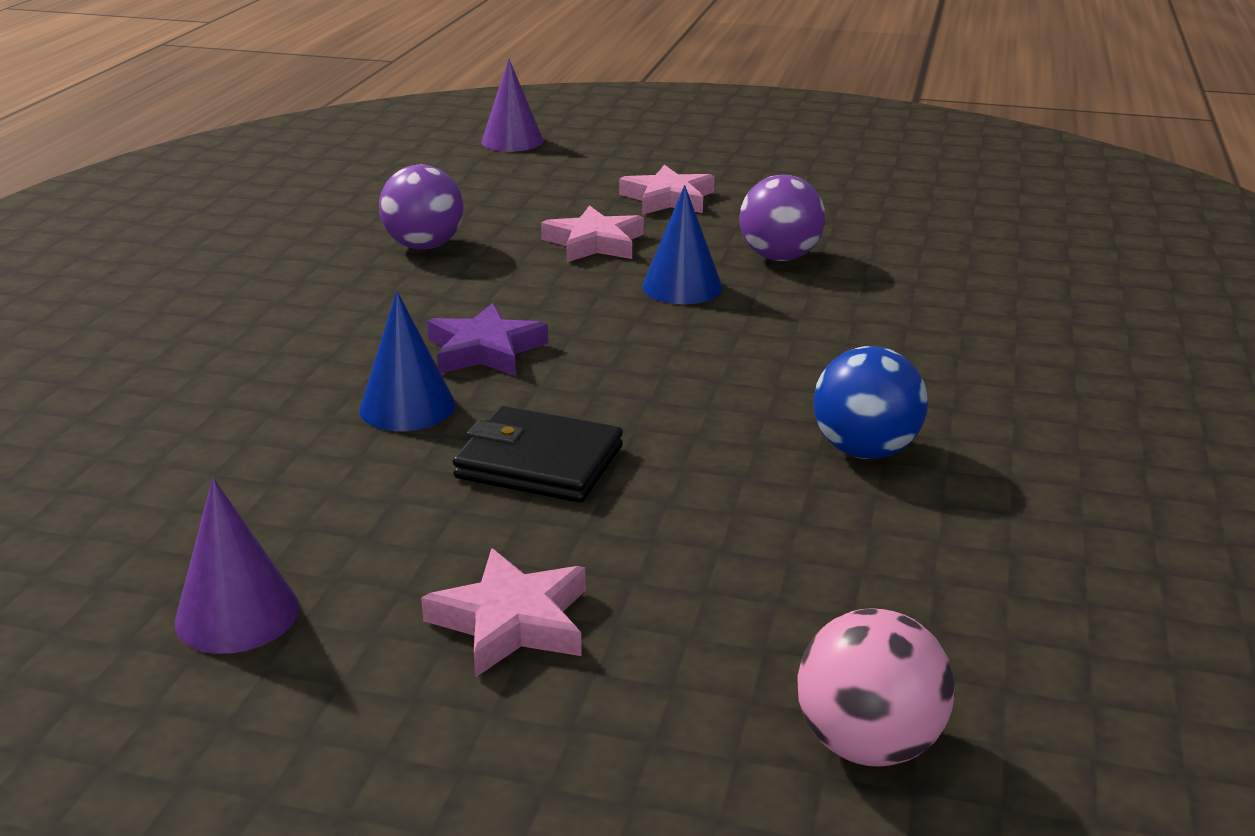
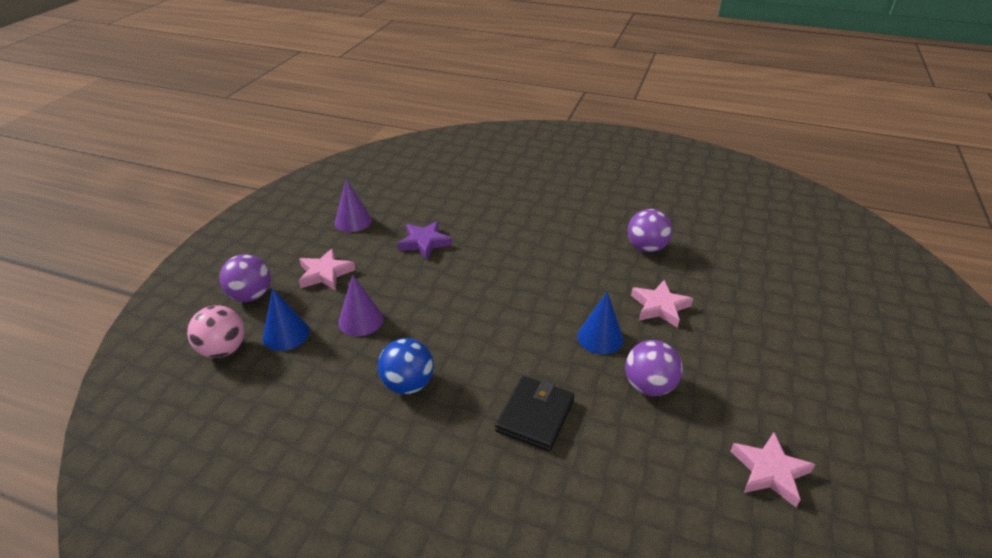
camera: 95 degrees right, 10 degrees up
blue cone [359,291,456,431] -> blue cone moved to [263,288,310,351]
purple star [427,303,548,376] -> purple star moved to [397,221,452,259]
black wallet [453,406,623,503] -> black wallet moved to [495,376,574,452]
purple cone [481,58,544,152] -> purple cone moved to [339,275,383,336]
pink star [619,165,715,215] -> pink star moved to [731,432,815,507]
none -> purple ball [220,254,271,302]

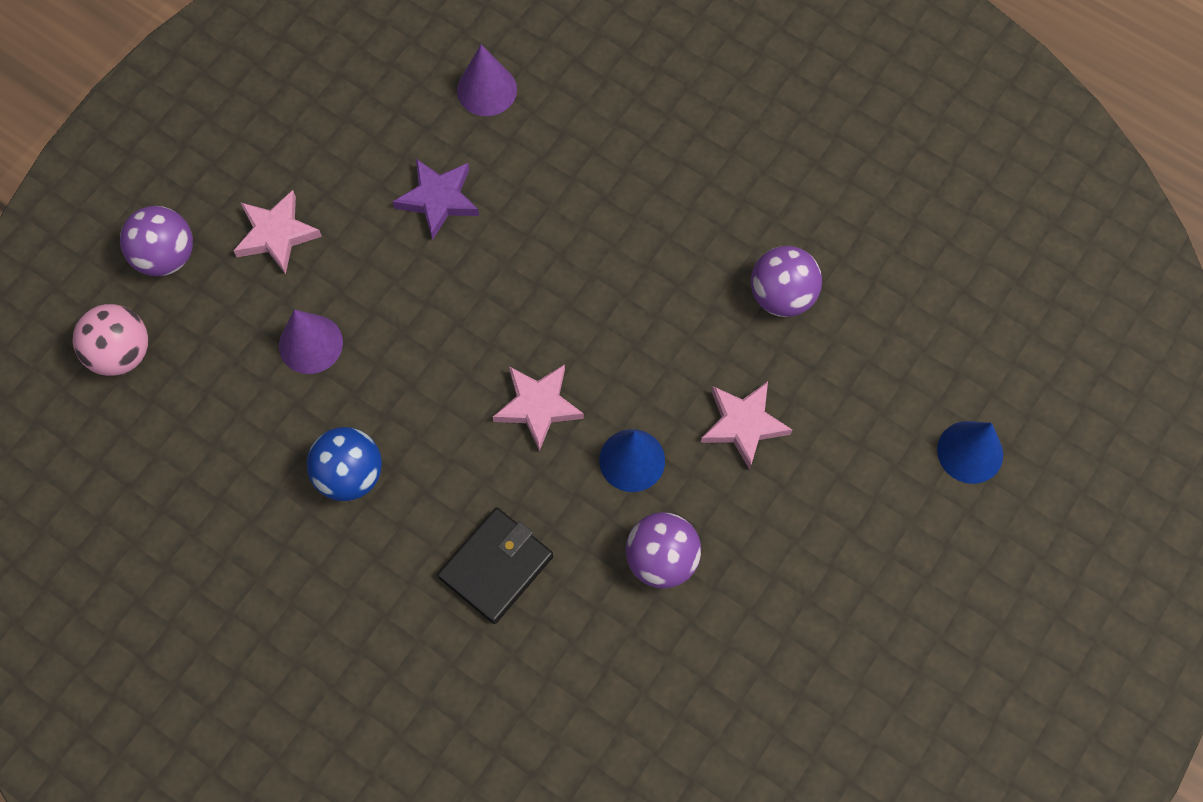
camera: 15 degrees right, 30 degrees up
blue cone [263,288,310,351] -> blue cone moved to [937,421,1003,484]
purple cone [335,179,372,232] -> purple cone moved to [457,45,517,116]
pink star [731,432,815,507] -> pink star moved to [493,364,584,451]

